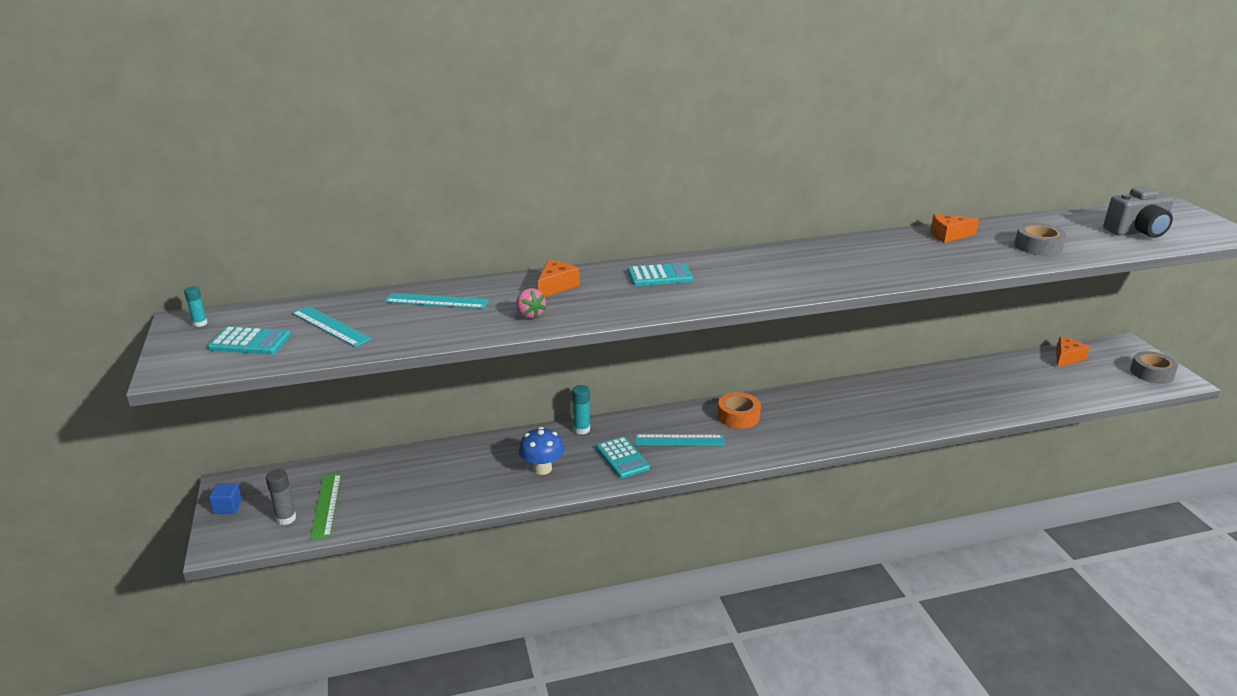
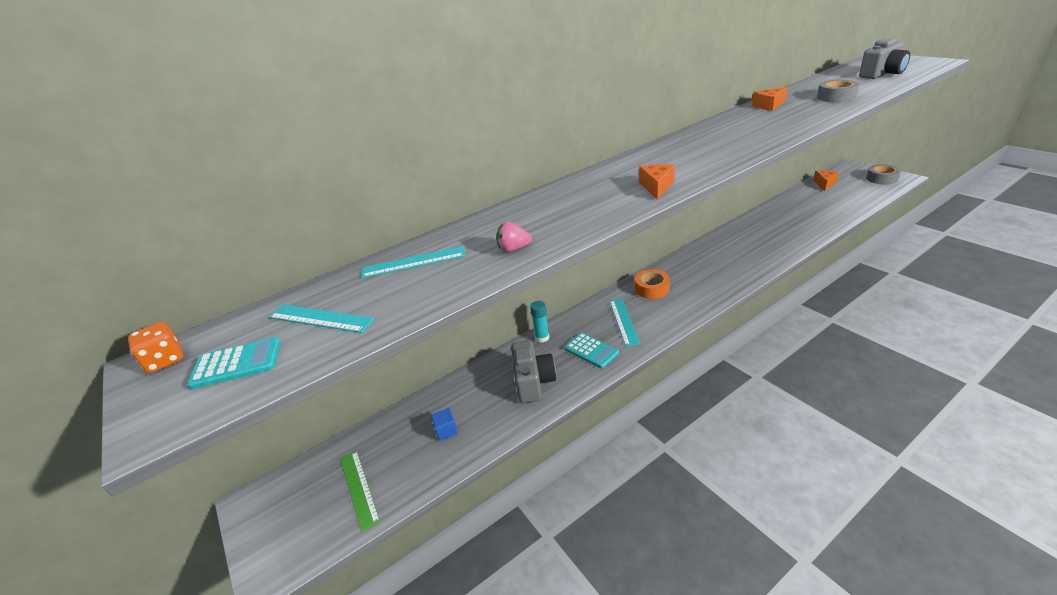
camera: 15 degrees left, 5 degrees up
turquoise glue stick [184,286,207,327] -> orange dice [128,322,183,373]
blue cube [209,483,242,514] -> blue cube moved to [431,408,458,441]
grey glue stick [266,469,296,525] -> none
pink strawberry [516,288,547,319] -> pink strawberry turned 135 degrees clockwise [496,222,532,252]
blue mushroom [519,427,564,475] -> grey camera [511,341,556,403]
orange cheese [538,260,580,297] -> orange cheese moved to [639,164,675,200]
turquoise calculator [627,263,693,286] -> none
turquoise ruler [635,435,725,446] -> turquoise ruler turned 75 degrees counterclockwise [610,299,640,346]

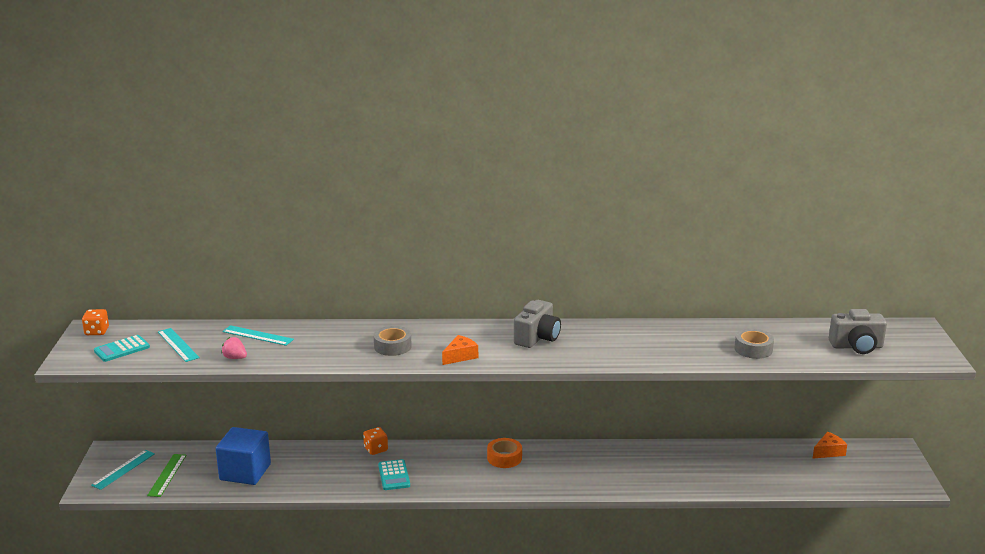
camera: 30 degrees right, 10 degrees down
turquoise calculator [187,337,281,389] -> turquoise calculator turned 120 degrees clockwise [94,335,150,362]
blue cube [431,408,458,441] -> blue cube [216,427,271,485], size x2.45
pink strawberry [496,222,532,252] -> pink strawberry moved to [221,337,247,359]
grey camera [511,341,556,403] -> grey camera moved to [514,300,561,348]
turquoise glue stick [530,301,549,343] -> orange dice [363,427,388,455]
turquoise ruler [610,299,640,346] -> turquoise ruler moved to [91,450,155,490]
orange cheese [752,87,788,111] -> none
grey tape [866,164,901,185] -> grey tape moved to [374,326,412,356]

